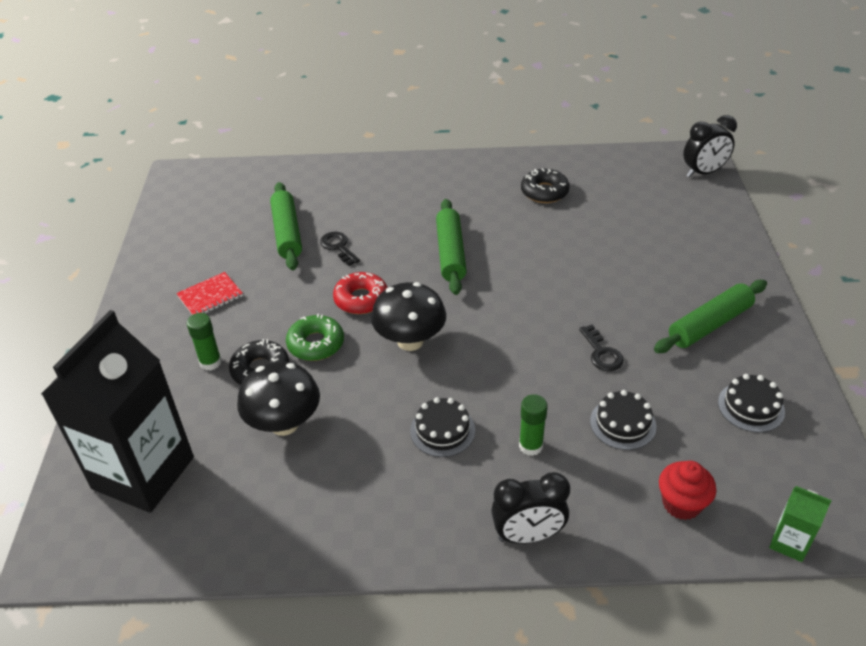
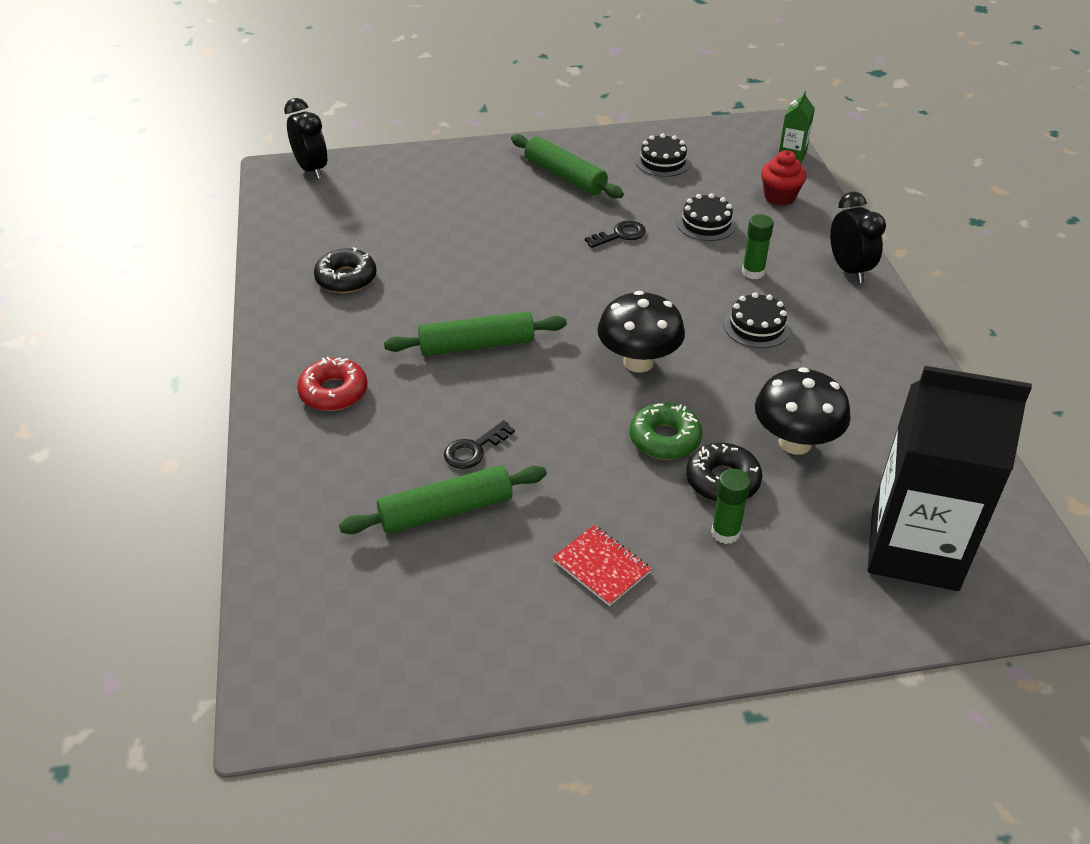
camera: 100 degrees left, 0 degrees up
red donut [333,272,387,314] -> red donut moved to [297,357,368,411]

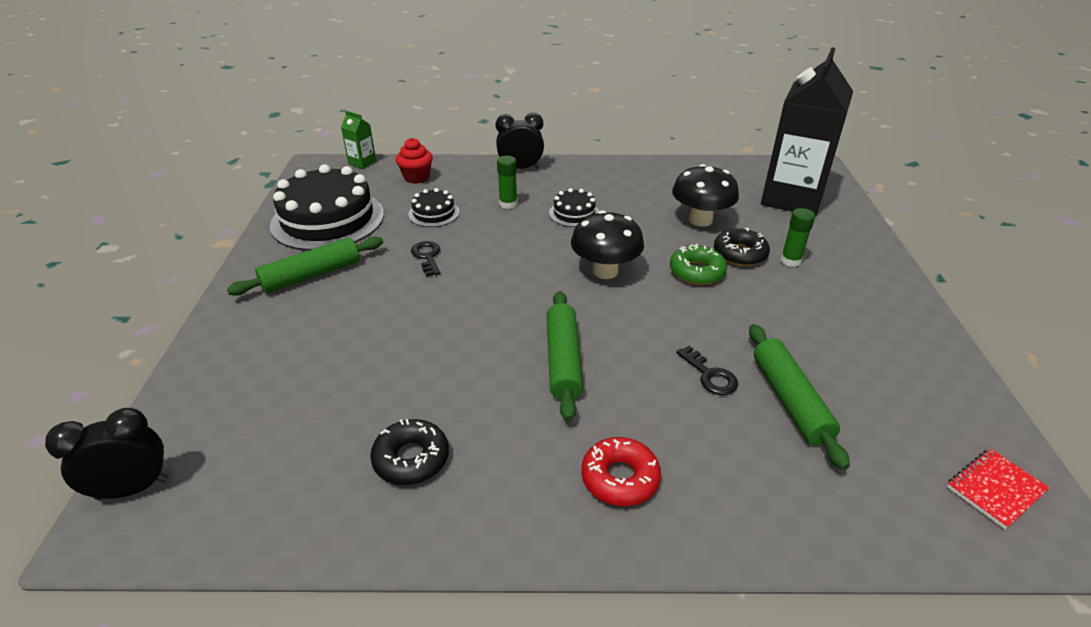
camera: 80 degrees left, 5 degrees down
red notebook [552,525,651,606] -> red notebook moved to [947,448,1050,529]
black cake [635,134,691,177] -> black cake [270,164,384,251], size x2.15

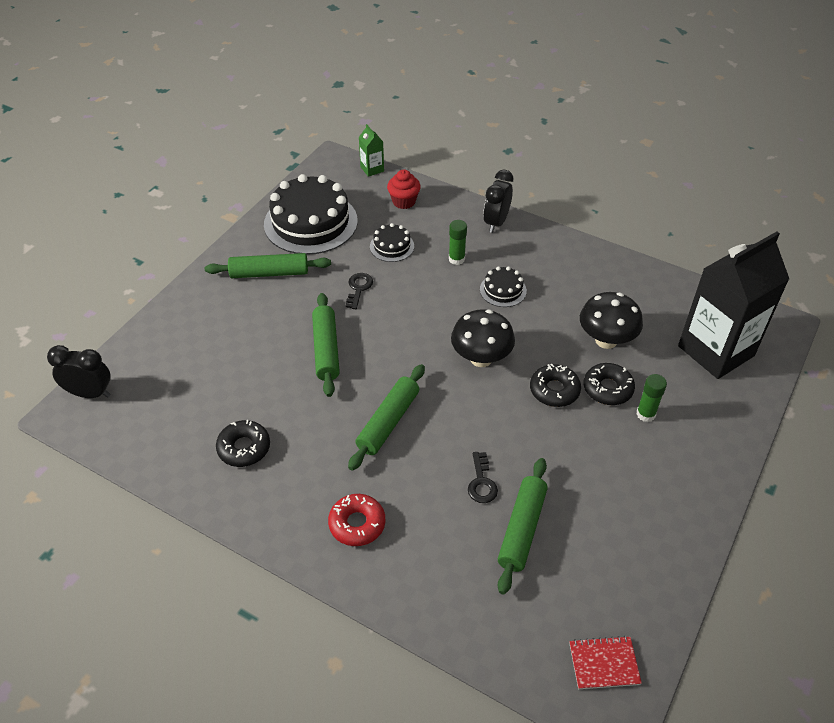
camera: 30 degrees right, 10 degrees up
black clock [496,113,544,169] -> black clock turned 90 degrees counterclockwise [483,170,513,233]
green donut [670,244,727,285] -> black donut [530,364,581,407]
none -> green rolling pin [312,293,340,397]

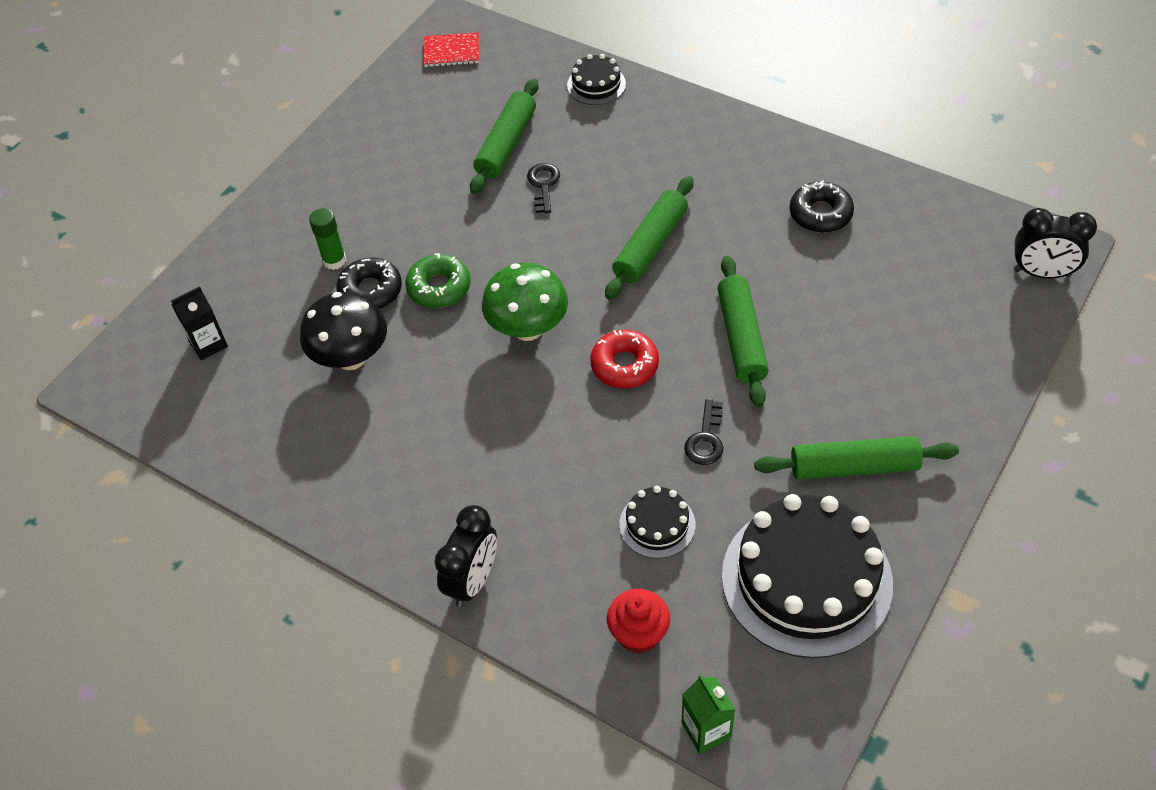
camera: 175 degrees left, 5 degrees up
red donut [328,494,385,546] -> red donut moved to [590,330,659,388]
green glue stick [449,220,467,265] -> none
black mushroom [451,309,515,367] -> green mushroom [482,263,568,341]
black cake [480,266,527,307] -> black cake moved to [567,54,626,105]
black donut [530,364,581,407] -> green donut [405,253,471,308]
black carton [678,232,789,379] -> black carton [171,286,228,360], size x0.41

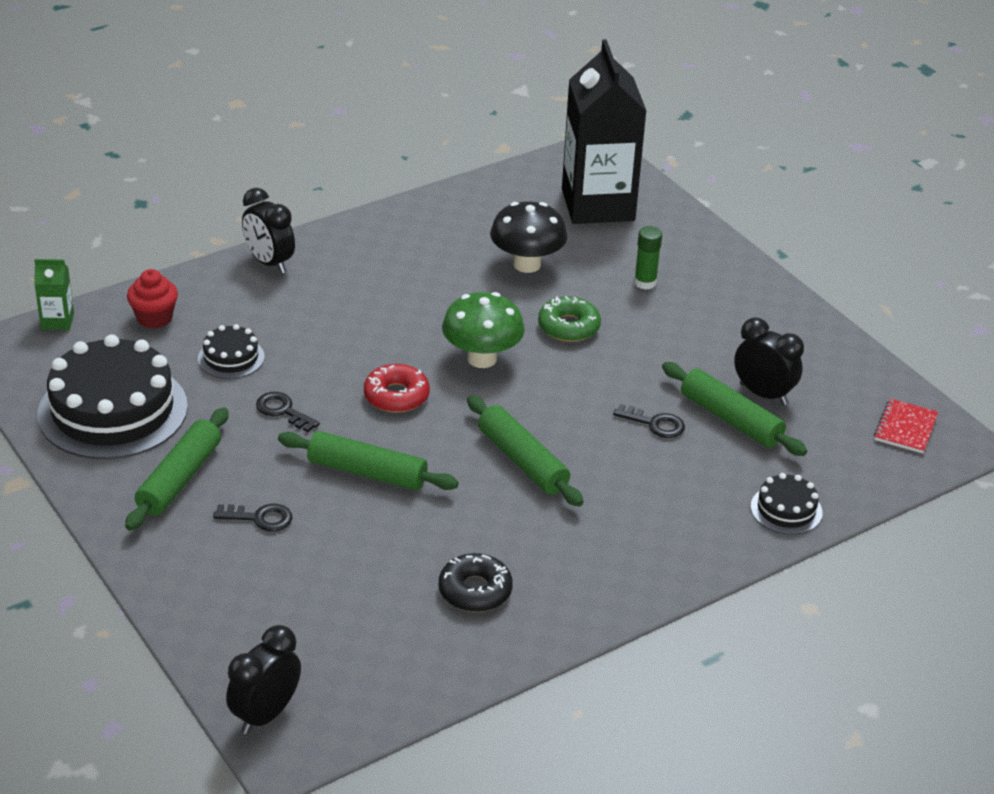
camera: 110 degrees right, 15 degrees down
black carton [171,286,228,360] -> black carton [562,39,646,224], size x2.47
black donut [337,257,402,309] -> none
none -> black key [213,504,292,531]
none -> black clock [734,317,804,405]

